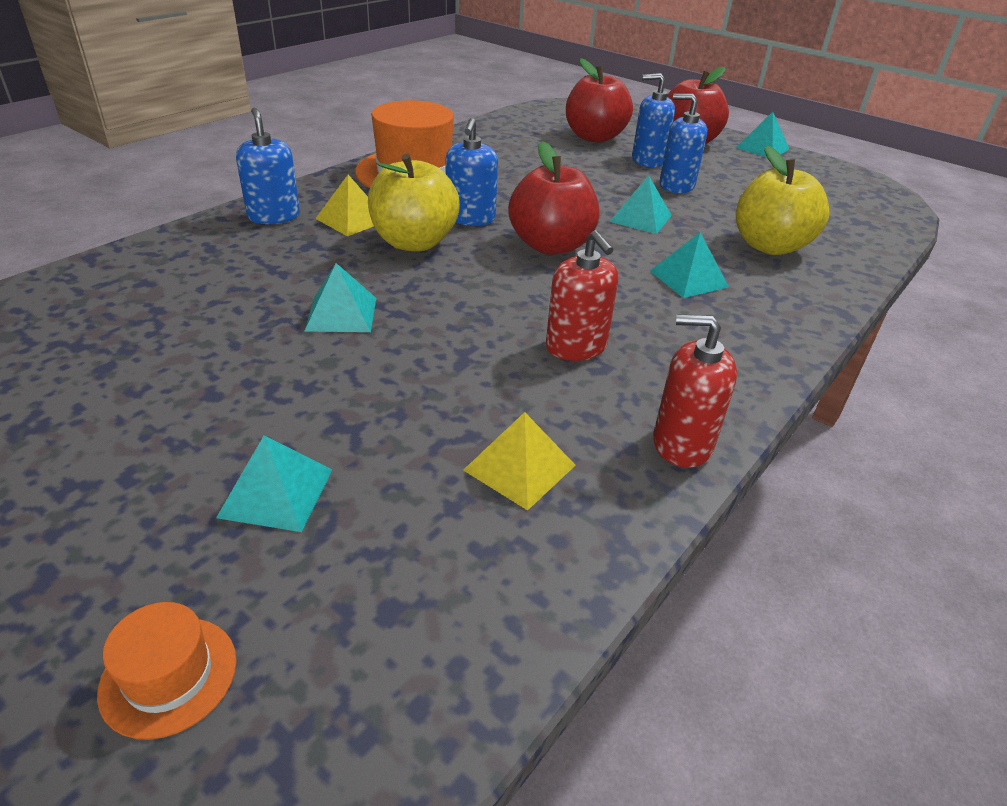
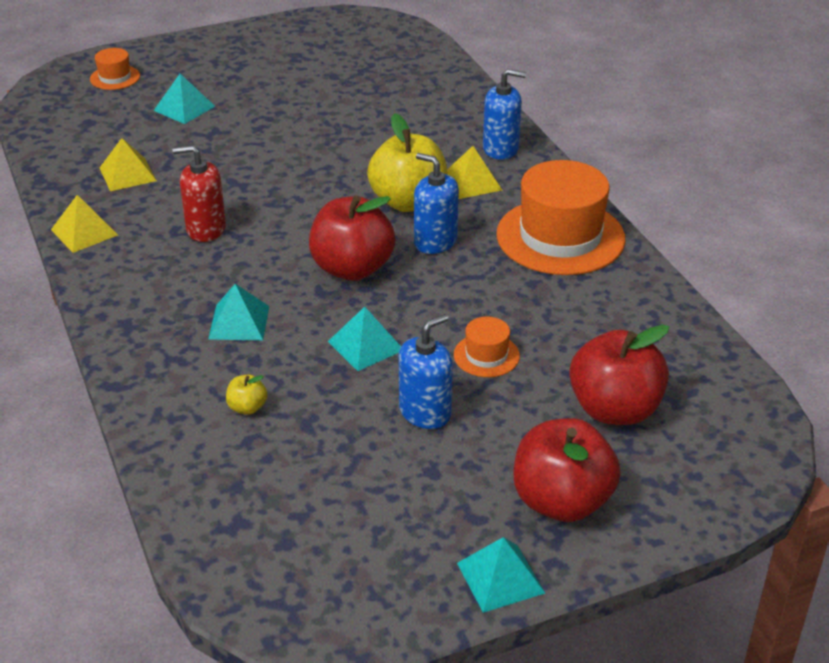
camera: 120 degrees right, 0 degrees up
turquoise pyramid [305,263,376,332] -> none
blue soap dispenser [632,73,675,168] -> none
red soap dispenser [653,314,737,468] -> yellow pyramid [51,195,118,253]
yellow apple [736,146,830,255] -> yellow apple [226,374,267,415], size x0.43
none -> orange hat [454,317,520,377]

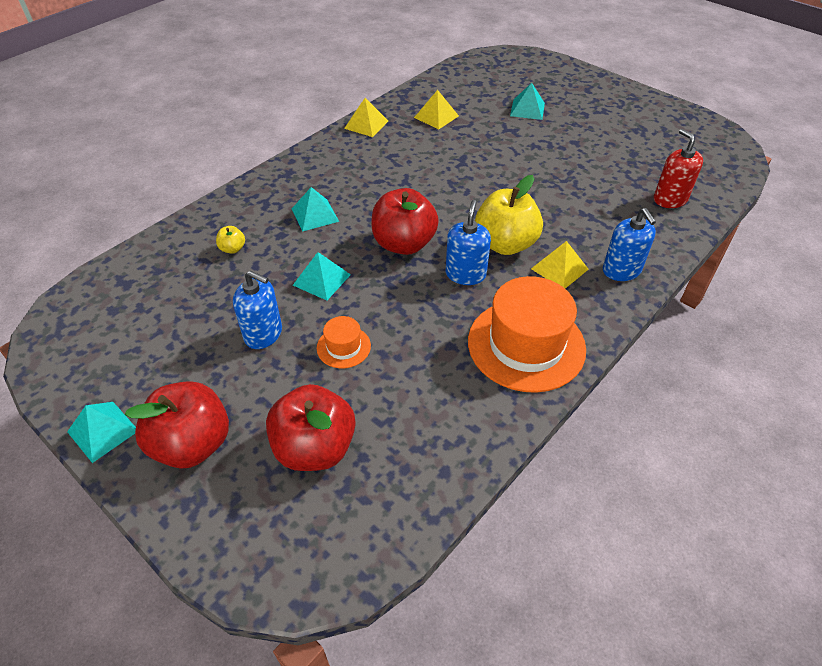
camera: 65 degrees right, 10 degrees up
orange hat [90,48,140,90] -> none
red soap dispenser [173,145,226,242] -> red soap dispenser moved to [654,129,703,208]

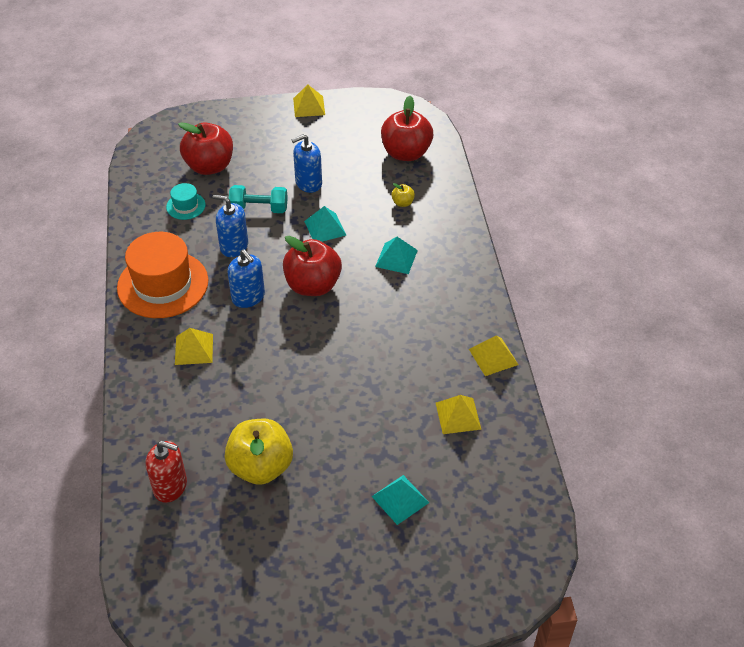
camera: 130 degrees right, 0 degrees up
turquoise pyramid [67,402,136,463] -> yellow pyramid [293,85,325,117]
red apple [125,381,229,469] -> red apple moved to [381,96,433,161]
orange hat [317,316,371,368] -> turquoise dumbbell [229,185,288,213]
yellow apple [475,175,543,255] -> yellow apple moved to [225,419,293,485]
blue soap dispenser [603,208,656,281] -> blue soap dispenser moved to [213,195,248,257]
none -> turquoise hat [166,183,206,220]

